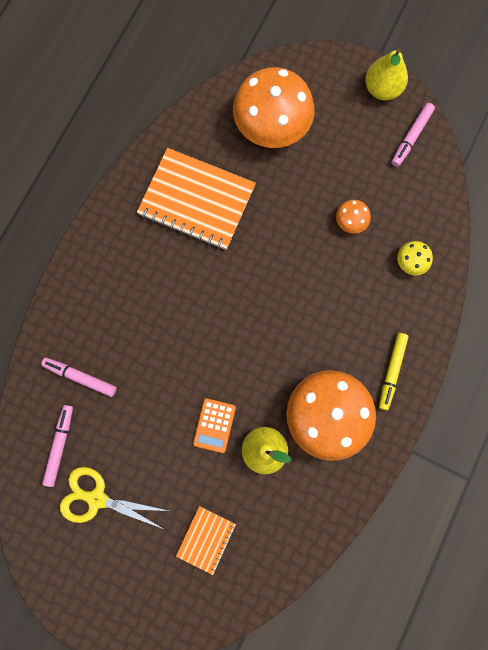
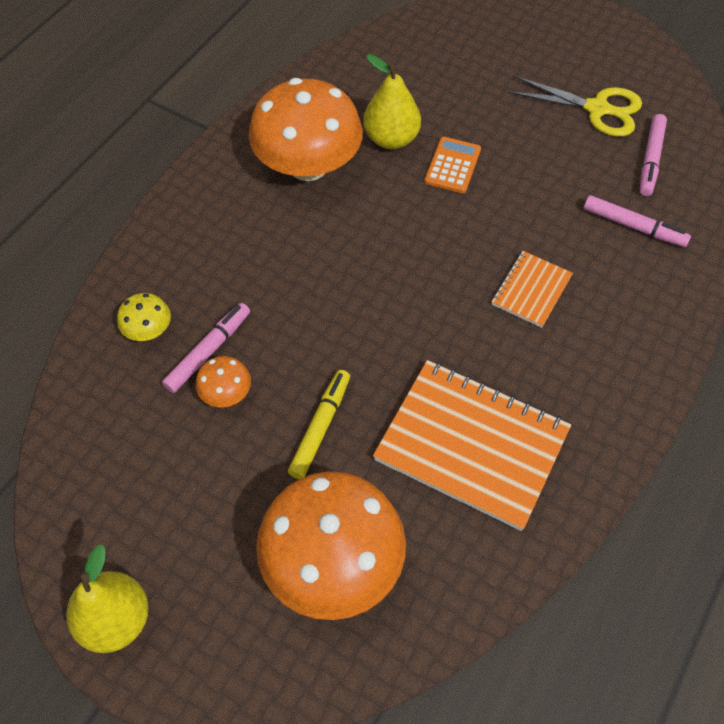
camera: 175 degrees left, 20 degrees down
orange notebook [176,506,236,575] -> orange notebook moved to [491,251,573,328]
yellow marker [379,333,409,411] -> yellow marker moved to [288,370,350,479]
pink marker [391,103,435,167] -> pink marker moved to [162,303,250,393]

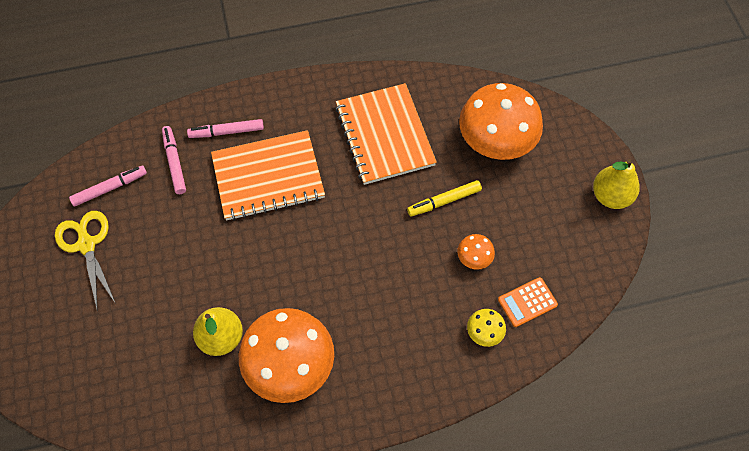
camera: 135 degrees left, 5 degrees up
pink marker [162,303,250,393] -> pink marker moved to [187,119,264,138]
orange calculator [424,137,481,193] -> orange calculator moved to [498,277,558,327]
orange notebook [491,251,573,328] -> orange notebook [211,130,325,221], size x1.99

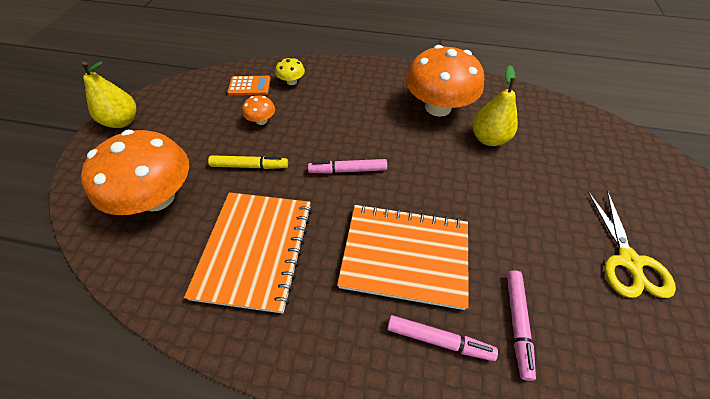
camera: 155 degrees left, 10 degrees down
pink marker [69,166,147,207] -> pink marker moved to [308,159,387,174]

